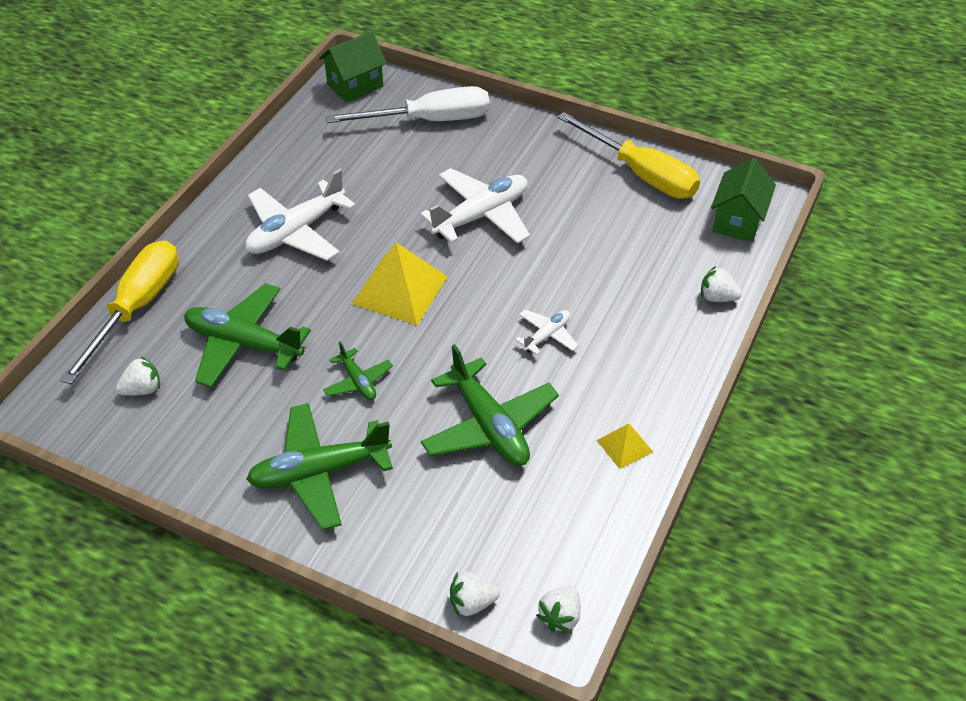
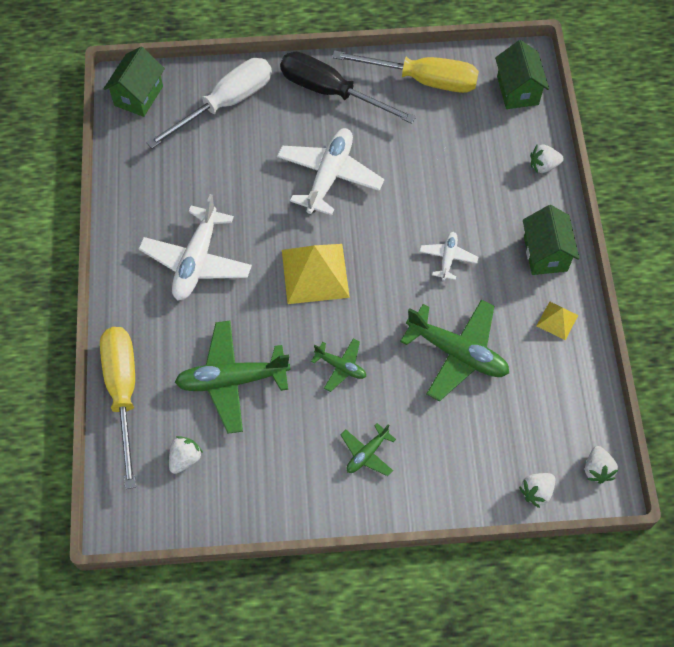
camera: 30 degrees left, 15 degrees up
green plane [246,403,393,530] -> green plane [341,423,396,476], size x0.51
none -> black screwdriver [280,51,416,124]
none -> green house [523,205,579,275]

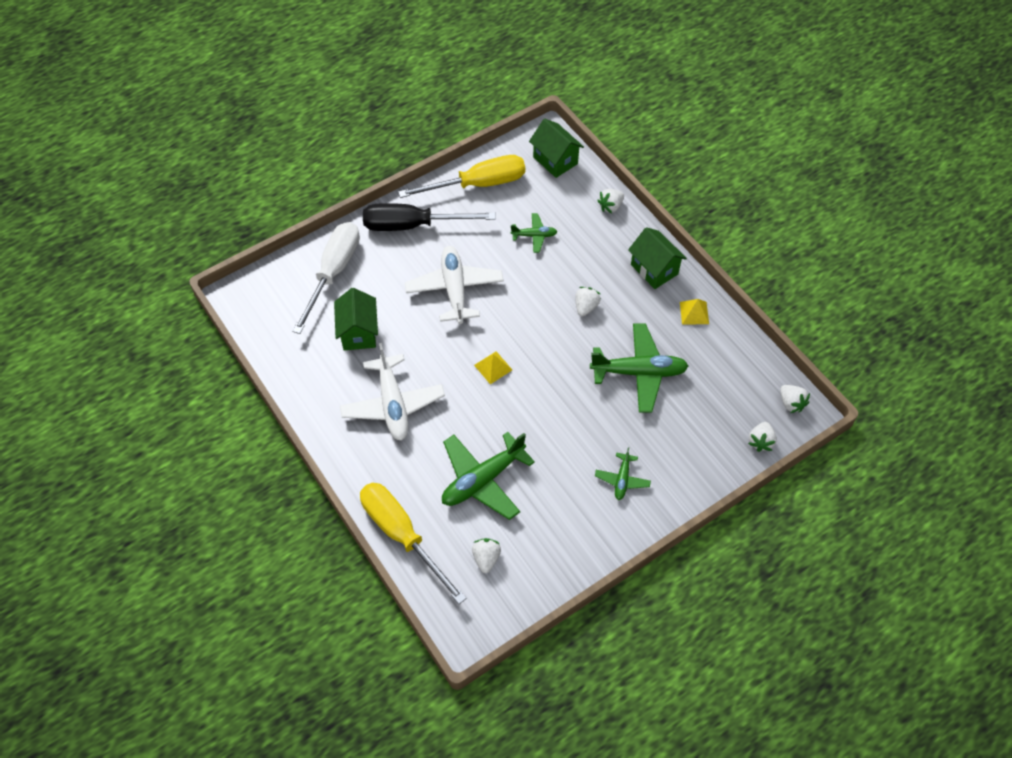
camera: 30 degrees left, 5 degrees down
green house [103,47,165,117] -> green house moved to [334,288,378,350]
yellow pyramid [282,244,350,304] -> yellow pyramid [474,351,512,384], size x0.51
green plane [311,339,366,392] -> green plane moved to [511,213,557,253]
white plane [419,232,478,281] -> white strawberry [575,287,601,317]

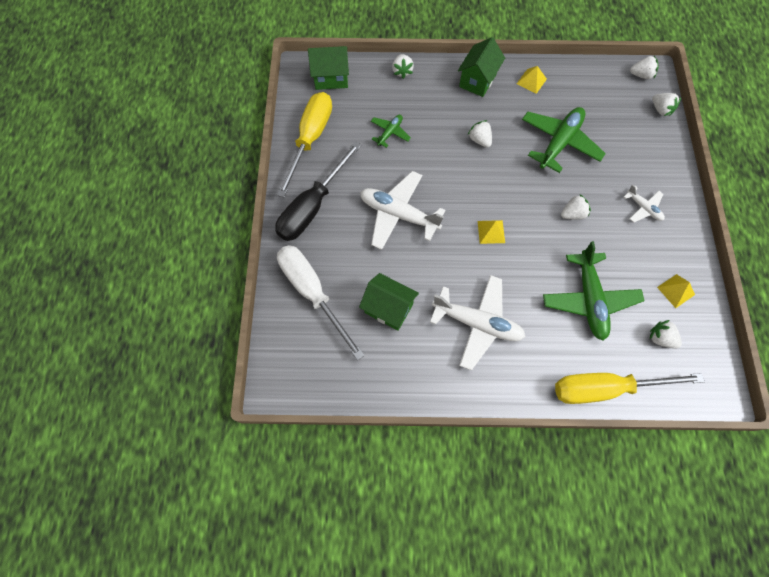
camera: 55 degrees left, 10 degrees up
green plane [595,447,651,500] -> white plane [624,185,665,222]
green house [628,227,687,289] -> green house turned 60 degrees counterclockwise [458,37,505,97]
none -> white strawberry [561,194,591,220]
none -> yellow pyramid [657,274,695,308]

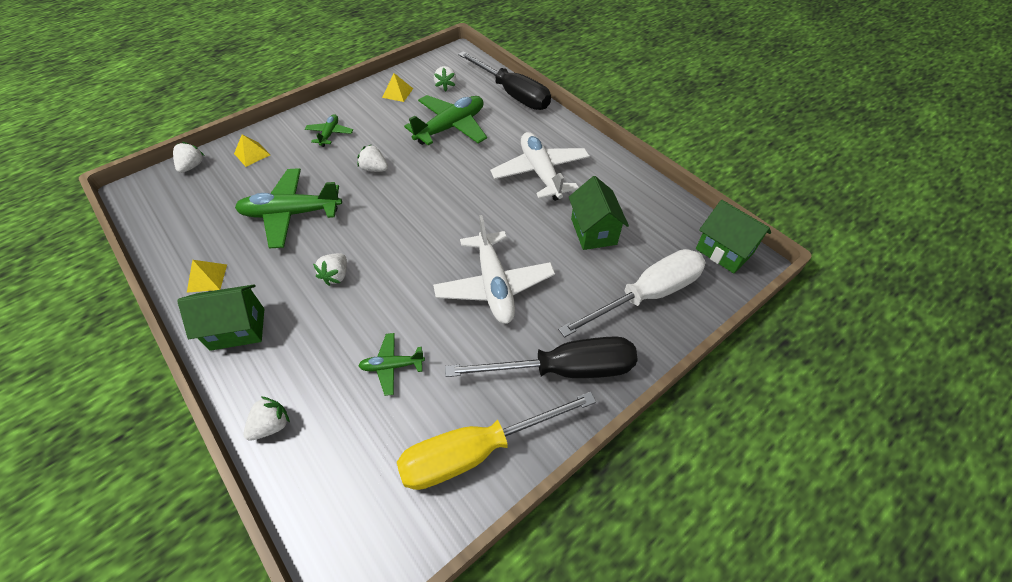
camera: 130 degrees left, 15 degrees down
white screwdriver [277,245,365,360] -> white screwdriver turned 135 degrees counterclockwise [558,249,706,338]
green house [308,46,349,90] -> green house moved to [696,200,771,274]
yellow pyramid [478,220,505,244] -> yellow pyramid moved to [234,134,270,167]
yellow screwdriver [555,373,705,404] -> black screwdriver [458,51,551,110]
white plane [624,185,665,222] -> green plane [305,114,353,147]
white strawberry [630,56,658,79] -> none

